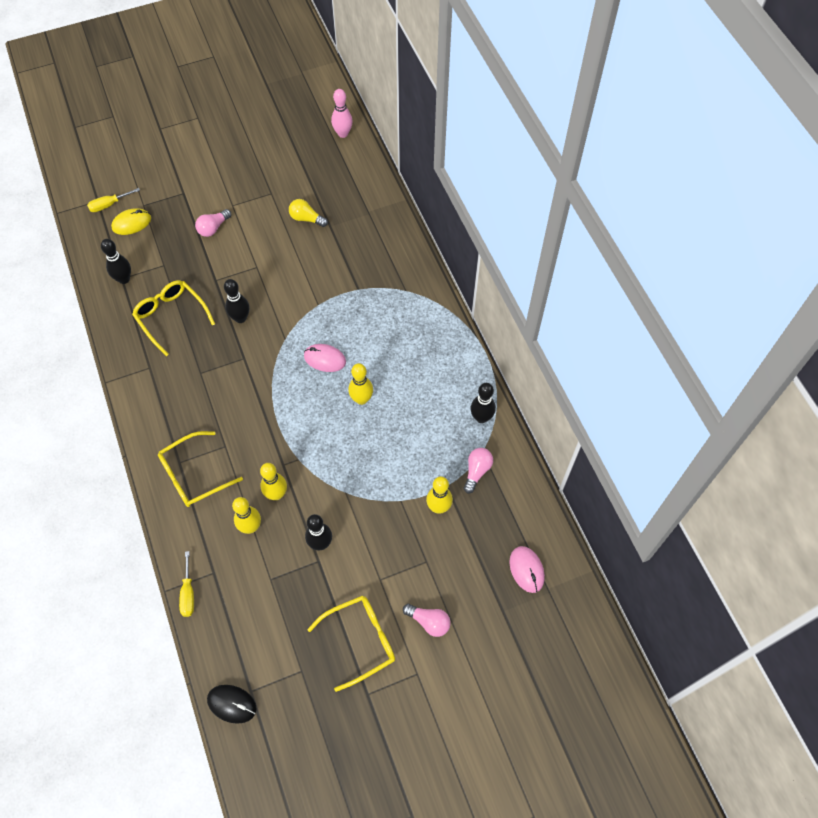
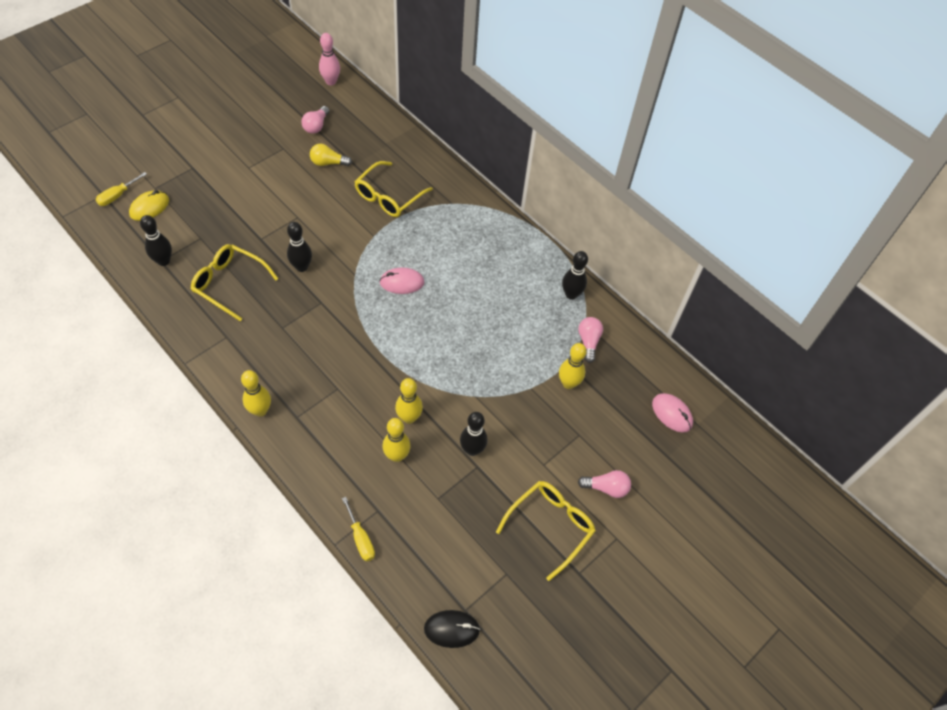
camera: 25 degrees left, 5 degrees down
yellow glasses [158,431,243,507] -> yellow glasses moved to [355,161,433,217]
pink light bulb [195,209,231,237] -> pink light bulb moved to [301,106,329,134]
yellow bowling pin [348,363,373,405] -> yellow bowling pin moved to [241,370,271,417]

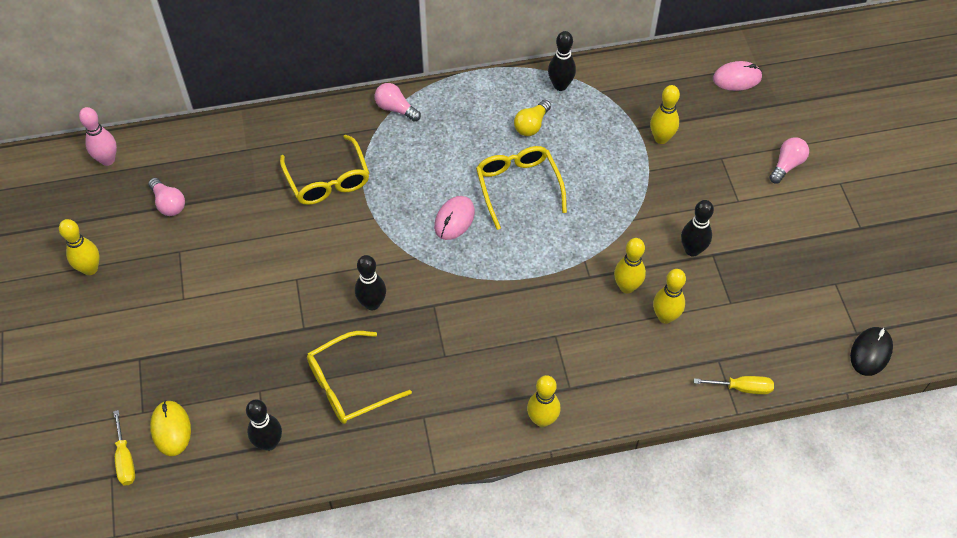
camera: 55 degrees left, 0 degrees up
yellow light bulb [310,144,352,166] -> yellow light bulb moved to [514,100,551,136]
yellow glasses [496,481,596,581] -> yellow glasses moved to [476,146,567,230]
pink light bulb [578,317,603,363] -> pink light bulb moved to [375,83,421,122]
none -> yellow bowling pin [59,219,100,275]

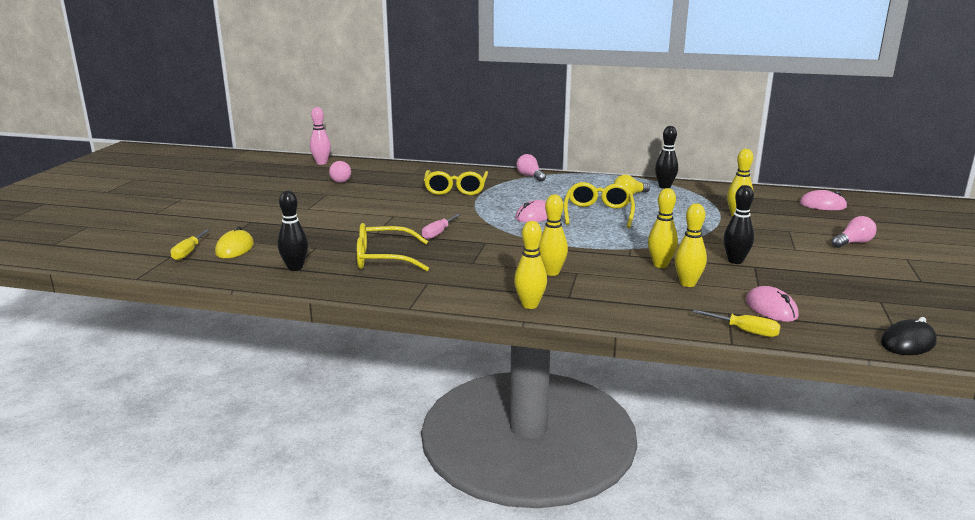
camera: 25 degrees right, 35 degrees down
yellow bowling pin [59,219,100,275] -> yellow bowling pin moved to [538,194,568,276]
black bowling pin [355,255,386,310] -> pink screwdriver [422,214,461,240]
none -> pink mouse [746,286,799,322]

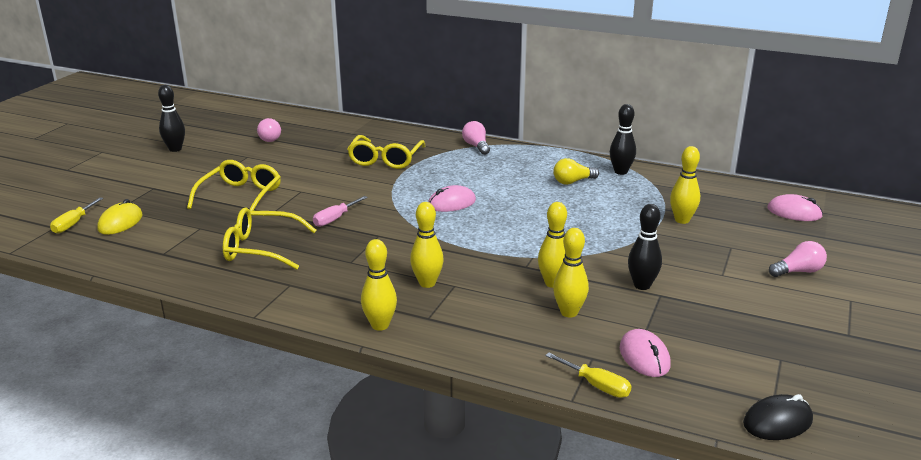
camera: 10 degrees right, 5 degrees up
black bowling pin [277,191,308,271] -> black bowling pin moved to [158,85,185,152]
pink bowling pin [310,107,331,165] -> none
yellow glasses [564,182,635,228] -> yellow glasses moved to [187,160,281,211]

